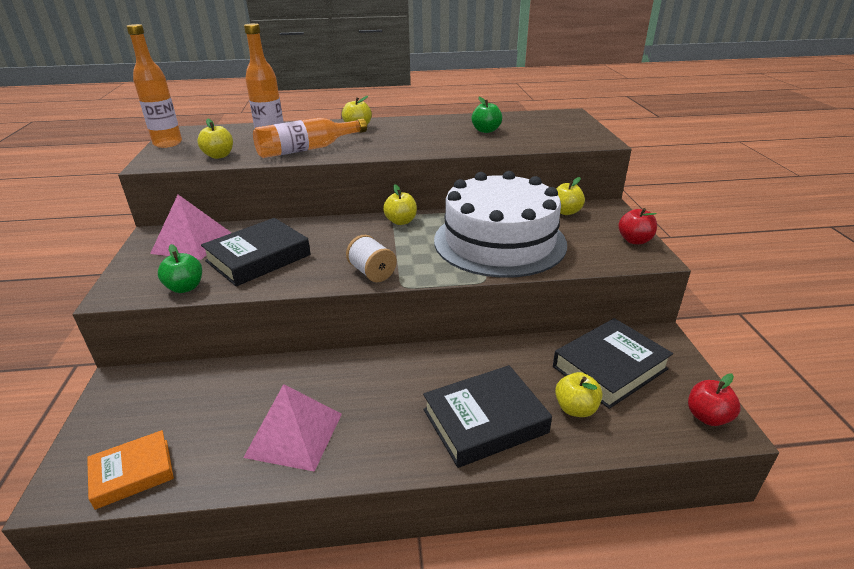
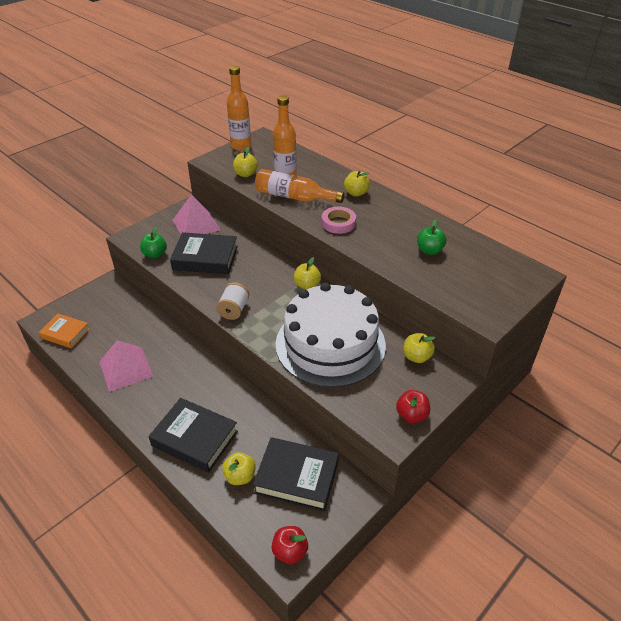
camera: 50 degrees right, 10 degrees up
none -> pink tape [322,207,356,234]

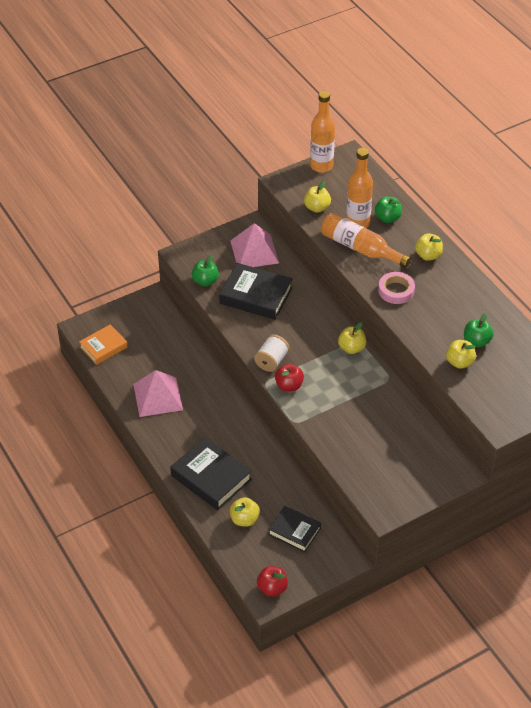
camera: 15 degrees right, 5 degrees up
orange book [39,314,90,348] -> orange book turned 75 degrees counterclockwise [79,324,128,365]
black book [253,437,339,511] -> black book [268,506,321,552], size x0.64
white cake [276,282,386,387] -> none
red apple [396,390,430,423] -> red apple moved to [275,364,304,392]
yellow apple [403,333,435,363] -> yellow apple moved to [446,340,476,369]
none -> green apple [375,196,402,223]

